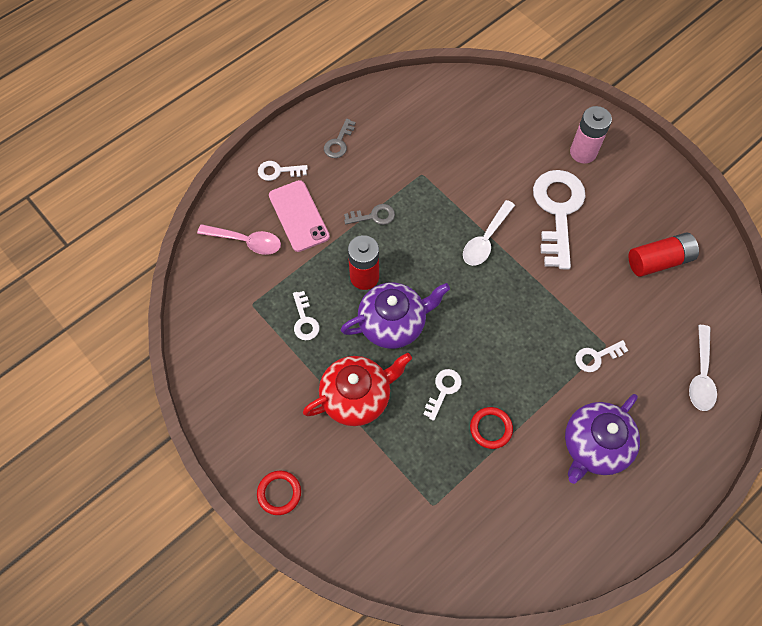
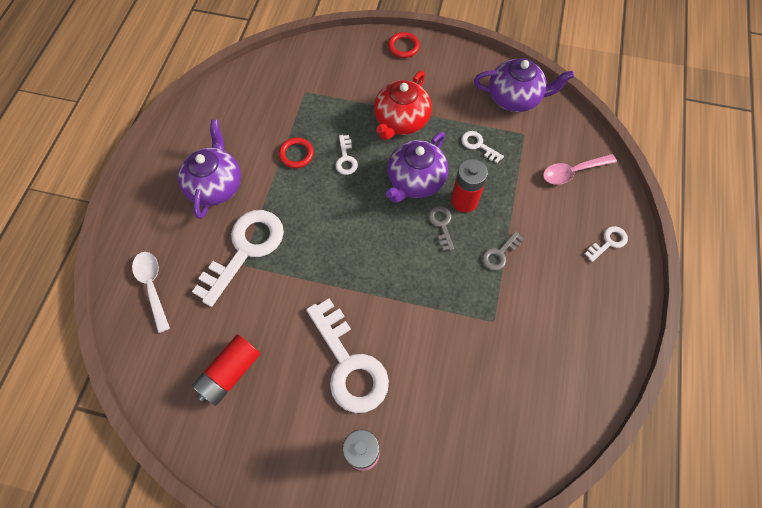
camera: 145 degrees right, 0 degrees up
pink phone [269,180,330,252] -> none
grey key [324,119,356,158] -> grey key moved to [428,206,454,251]
white spoon [463,200,515,266] -> none
white key [575,340,628,372] -> white key [192,210,284,307], size x2.20
none -> purple teapot [474,58,574,112]

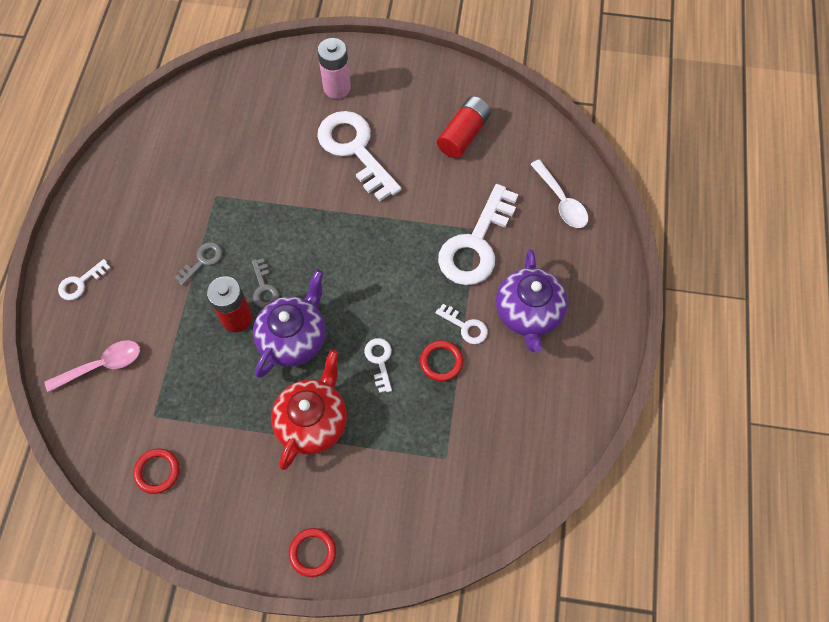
camera: 175 degrees right, 0 degrees up
white key [461,131,504,163] -> white key moved to [435,304,488,344]
purple teapot [474,58,574,112] -> red ring [133,448,180,494]

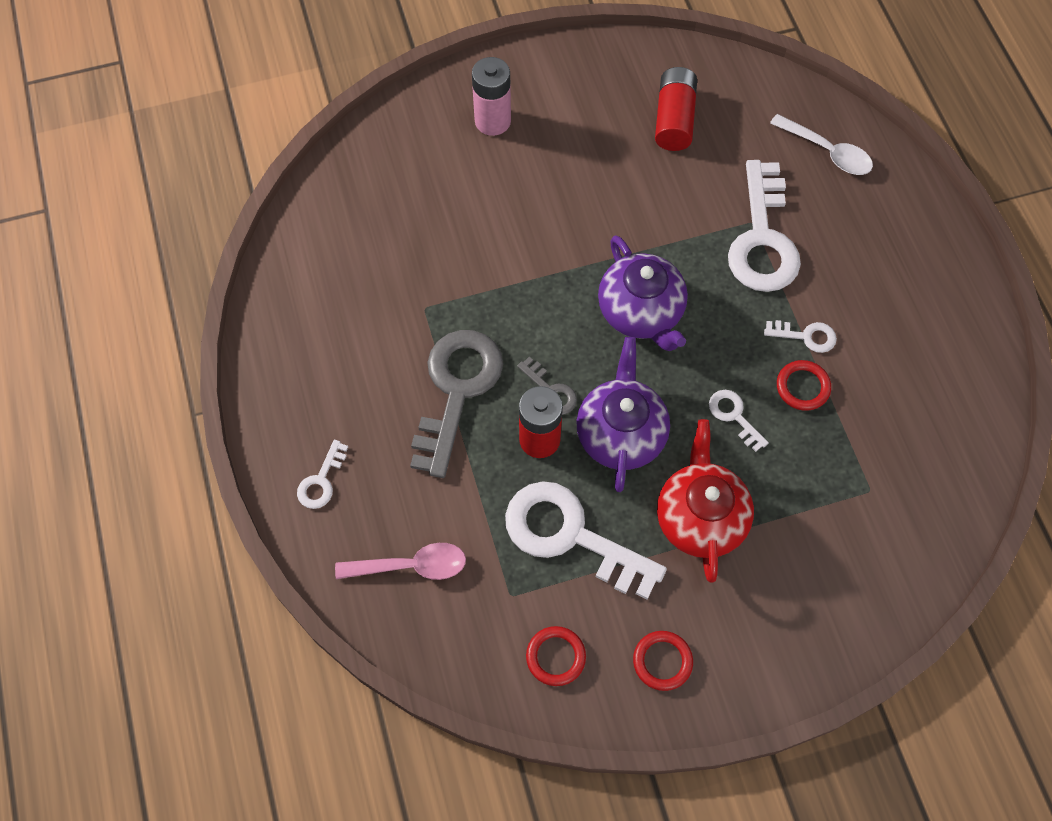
camera: 25 degrees left, 0 degrees up
pink spoon [44,340,140,392] -> pink spoon turned 45 degrees clockwise [335,543,466,580]
grey key [174,242,222,286] -> grey key [410,330,503,478], size x2.20
red ring [289,528,336,577] -> red ring moved to [633,631,693,691]
white key [317,111,401,201] -> white key moved to [505,481,667,599]
purple teapot [496,249,568,352] -> purple teapot moved to [598,235,688,351]

